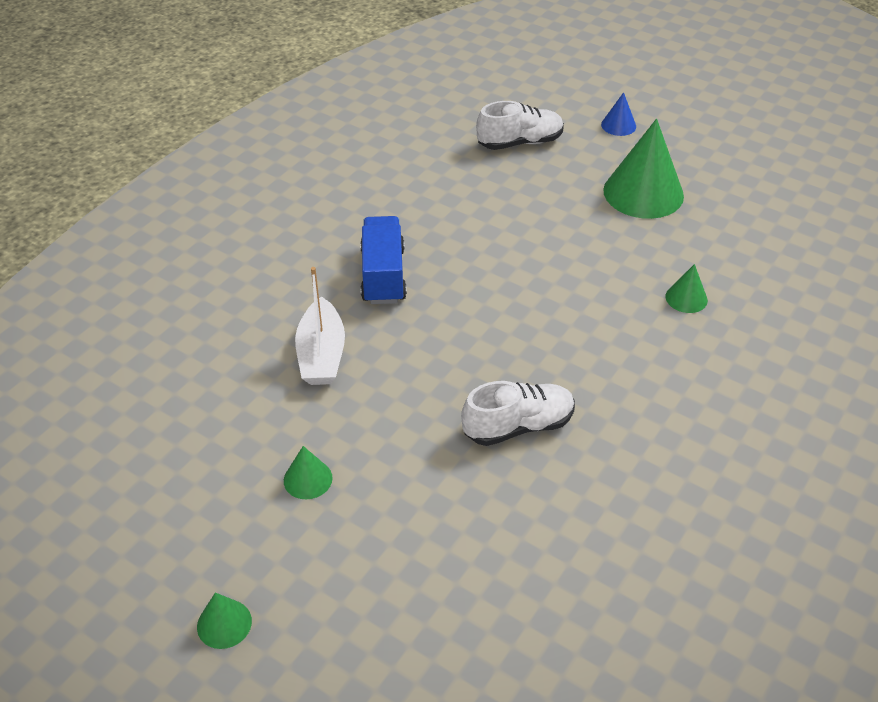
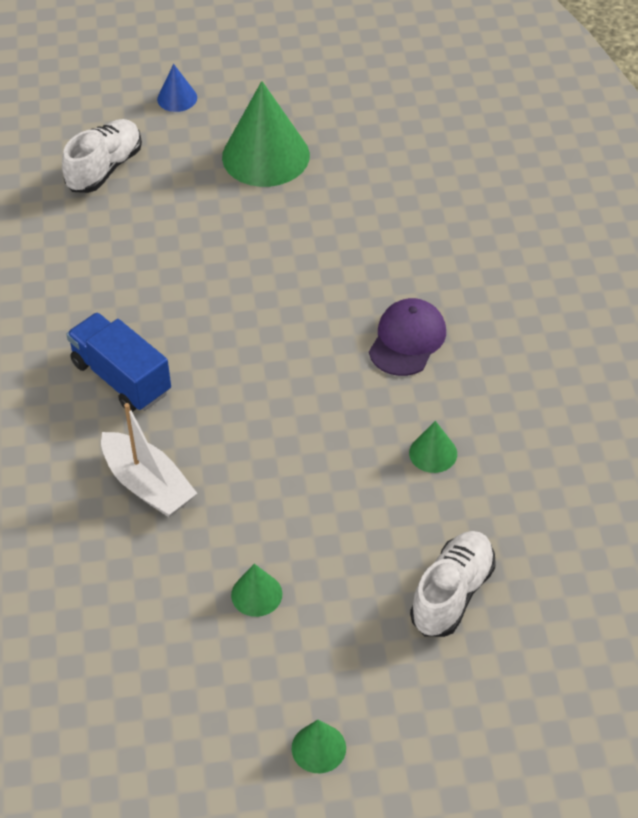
camera: 40 degrees left, 5 degrees up
white shoe [461,381,575,446] -> white shoe moved to [410,531,496,637]
green cone [665,264,708,313] -> green cone moved to [409,421,457,473]
none -> purple cap [369,298,446,376]

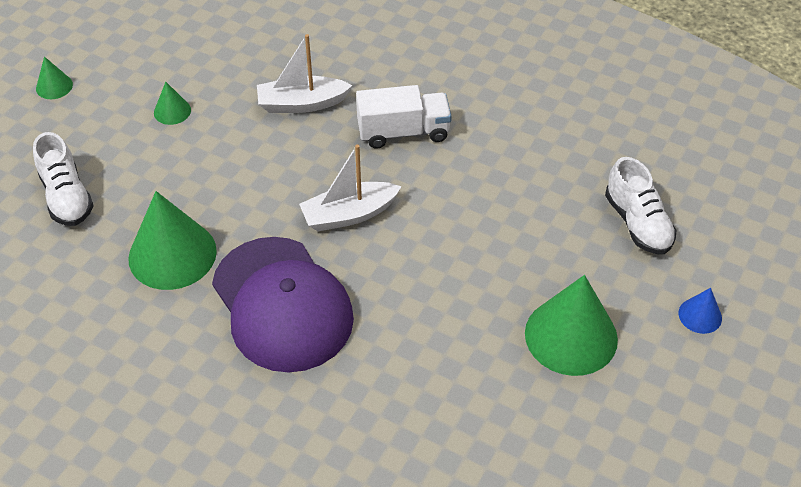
camera: 125 degrees right, 0 degrees up
blue truck [66,312,171,412] -> white truck [356,85,452,149]
purple cap [369,298,446,376] -> purple cap [212,237,354,373], size x1.88
green cone [409,421,457,473] -> green cone [128,191,217,290], size x2.12
none -> white boat [299,144,402,231]

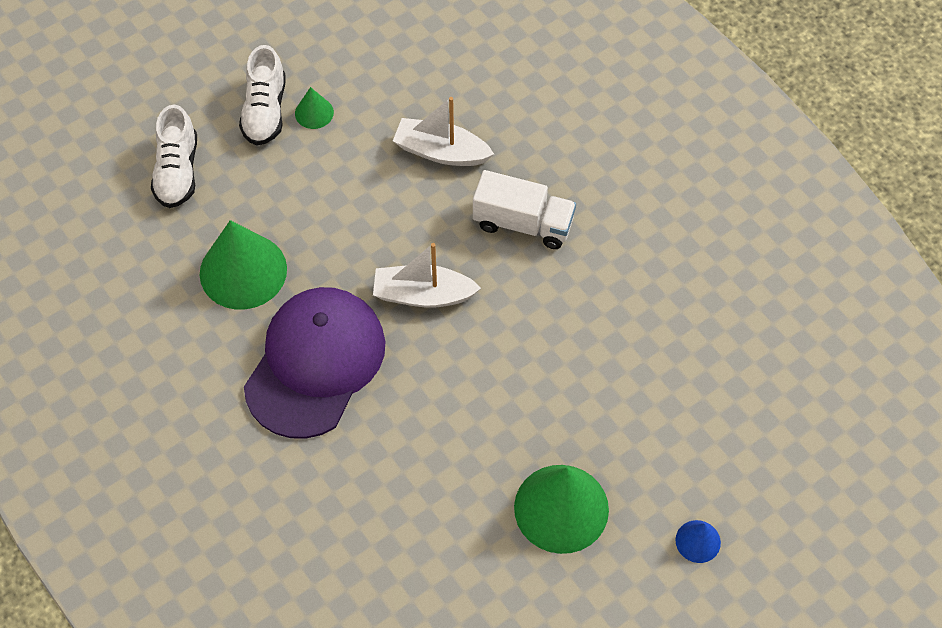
camera: 25 degrees right, 10 degrees up
green cone [36,57,73,99] -> none
purple cap [212,237,354,373] -> purple cap turned 150 degrees counterclockwise [244,287,385,439]
white shoe [605,157,676,254] -> white shoe moved to [239,45,286,145]

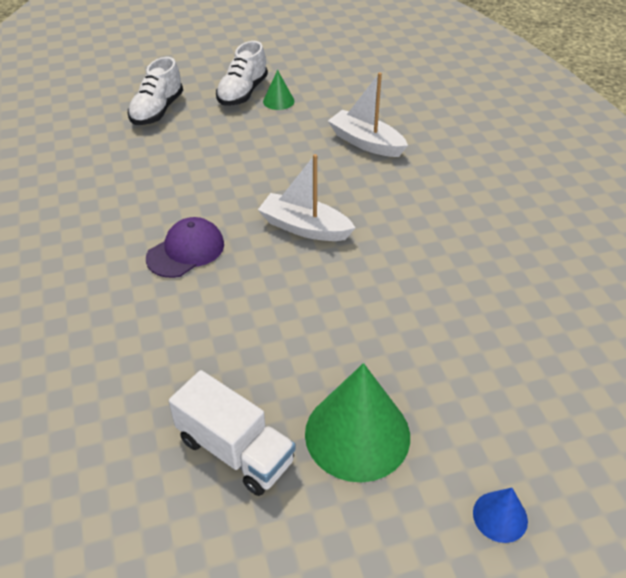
camera: 20 degrees right, 15 degrees down
green cone [200,220,287,310] -> none
purple cap [244,287,385,439] -> purple cap [146,217,224,278], size x0.53
white truck [473,170,576,249] -> white truck moved to [169,370,296,496]

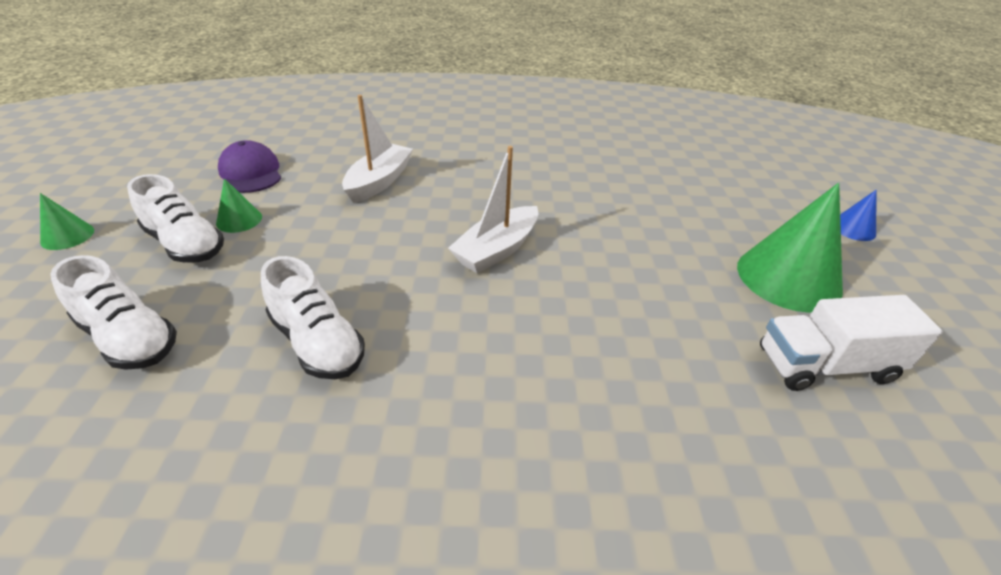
camera: 75 degrees left, 5 degrees down
purple cap [146,217,224,278] -> purple cap moved to [218,140,281,193]
white truck [169,370,296,496] -> white truck turned 150 degrees counterclockwise [760,295,943,391]
white boat [328,72,408,157] -> white boat turned 150 degrees clockwise [342,95,413,203]
none -> green cone [40,193,94,250]
none -> white shoe [261,256,365,379]

